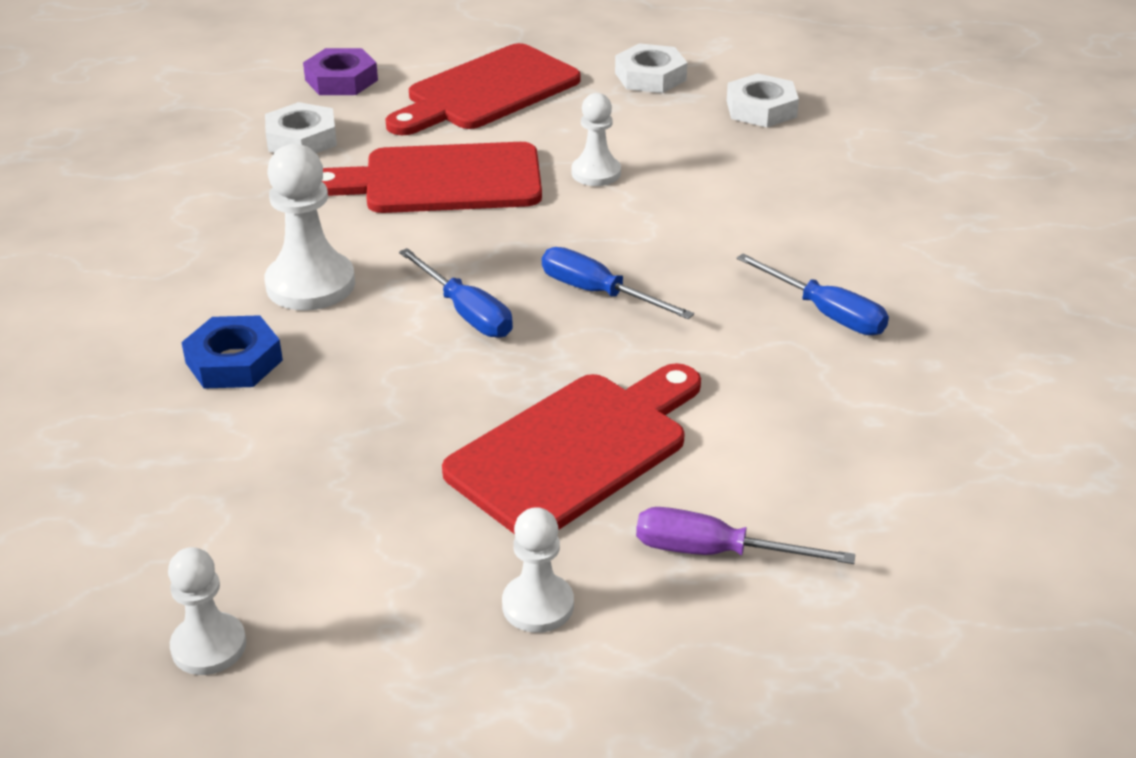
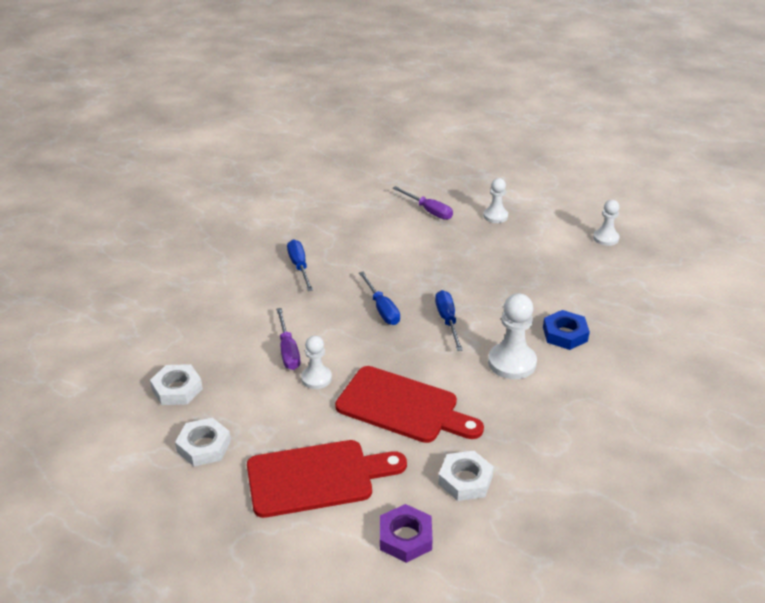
camera: 150 degrees left, 0 degrees up
red cutting board [442,363,701,534] -> none
none -> purple screwdriver [276,308,300,370]

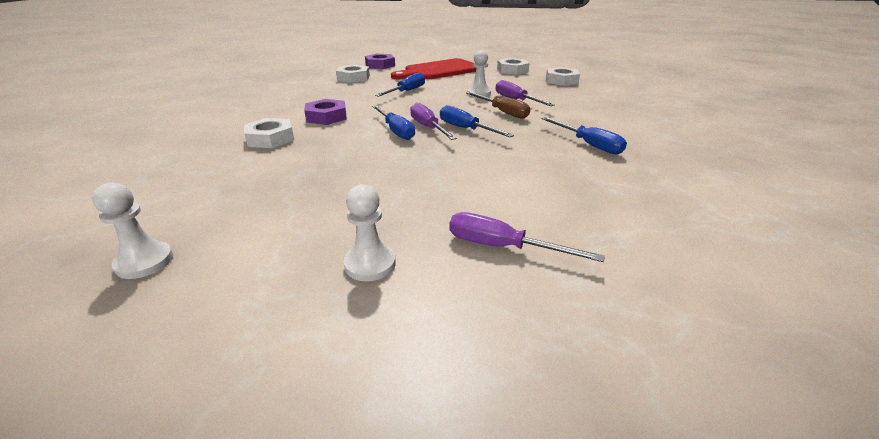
camera: 160 degrees right, 5 degrees down
red cutting board [335,366,484,443] -> blue screwdriver [375,73,425,97]
white pawn [488,293,537,379] -> purple nut [304,99,347,125]
blue nut [543,310,590,350] -> white nut [244,118,294,148]
none -> purple screwdriver [410,103,457,140]
none -> brown screwdriver [466,92,530,119]

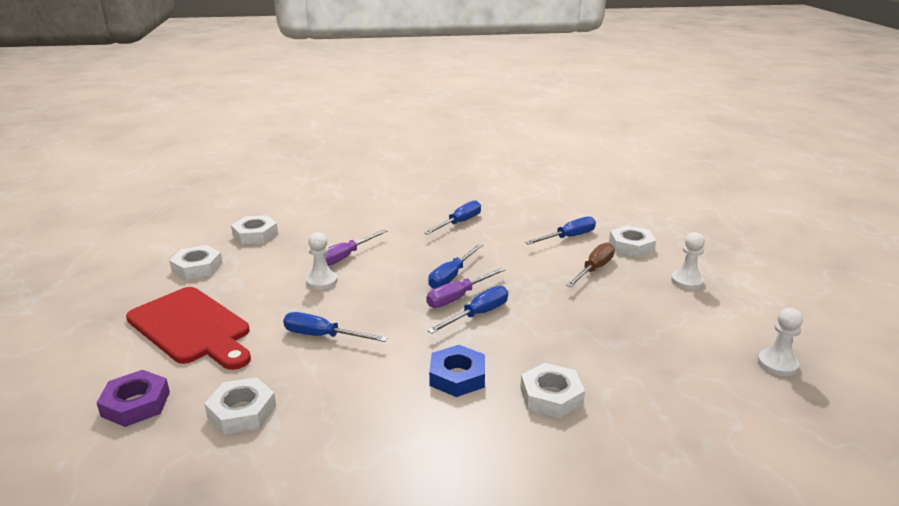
camera: 105 degrees left, 5 degrees down
purple nut [304,99,347,125] -> blue nut [429,345,485,397]
purple screwdriver [449,212,605,262] -> white nut [609,225,656,257]
brown screwdriver [466,92,530,119] -> brown screwdriver moved to [566,242,615,287]
none -> blue screwdriver [525,216,596,245]

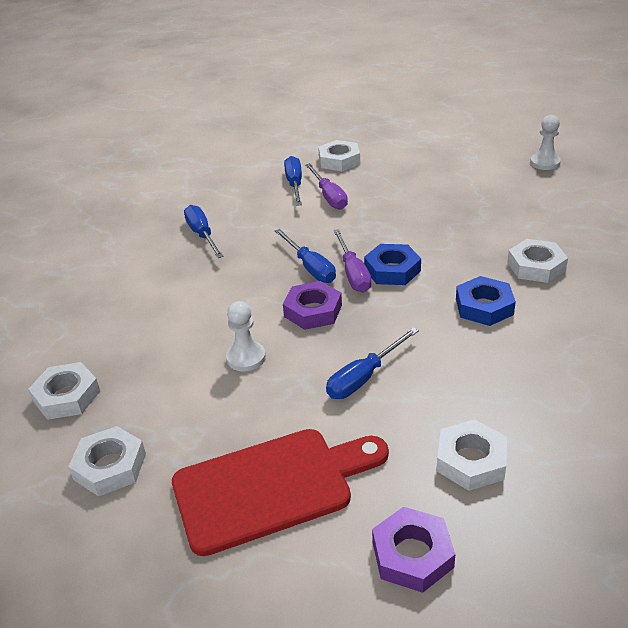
camera: 60 degrees left, 10 degrees up
purple screwdriver [325,229,387,266] -> purple screwdriver moved to [305,163,348,210]
blue screwdriver [427,286,508,334] -> blue nut [364,244,421,285]
brown screwdriver [566,242,615,287] -> none
white pawn [671,232,705,290] -> none
none -> purple nut [283,281,342,330]

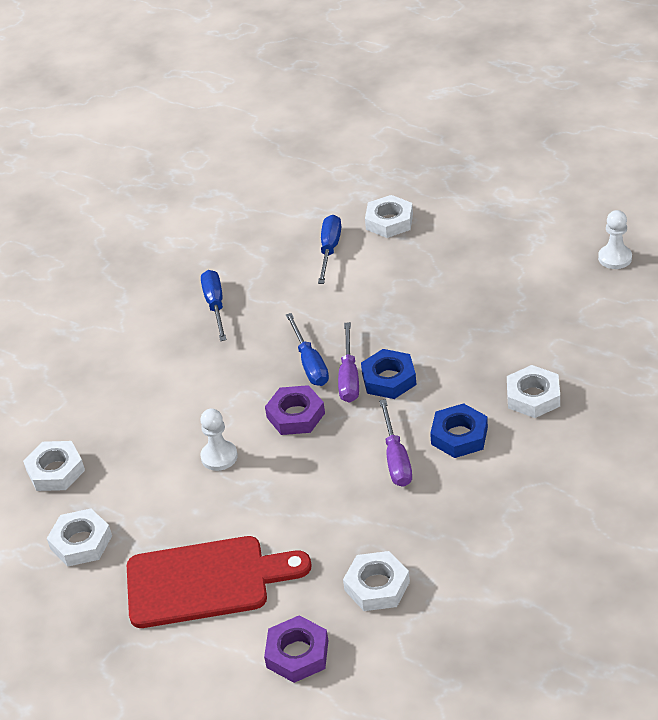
camera: 15 degrees right, 5 degrees up
purple screwdriver [305,163,348,210] -> purple screwdriver moved to [379,399,412,487]
blue screwdriver [326,328,419,399] -> none

